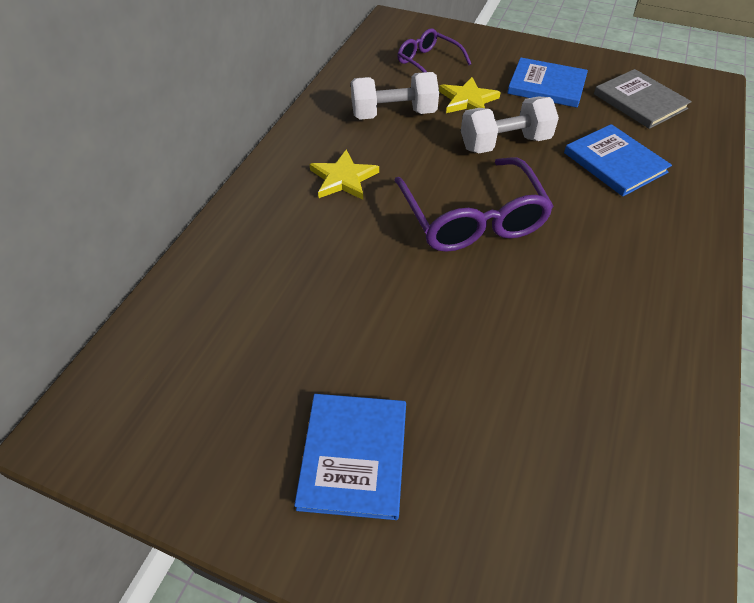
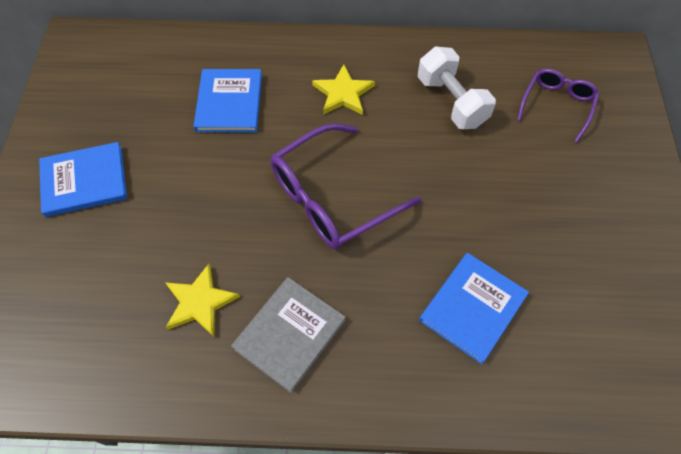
camera: 70 degrees right, 10 degrees up
yellow star [439,77,501,113] -> yellow star moved to [165,264,240,336]
white dumbbell [461,97,559,153] -> none
blue book [507,58,588,108] -> blue book moved to [193,69,262,132]
grey book [594,69,692,129] -> grey book moved to [231,277,346,393]

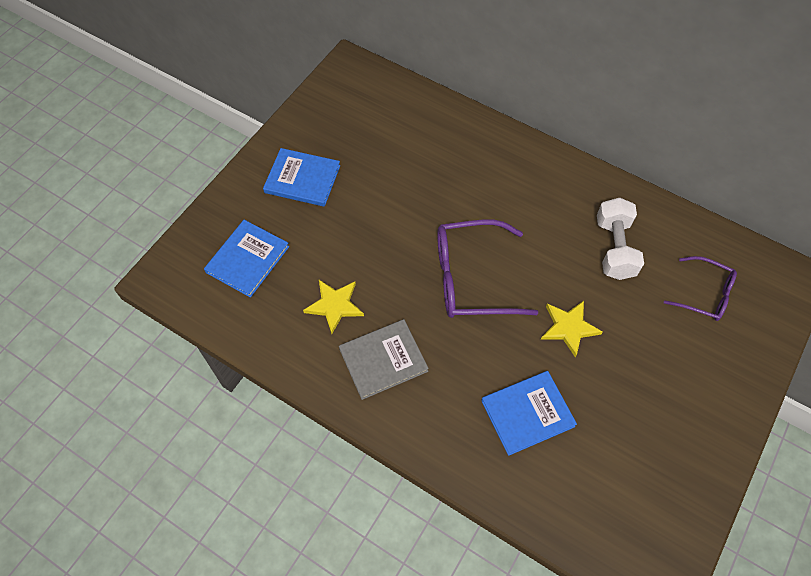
camera: 30 degrees right, 0 degrees up
blue book [193,69,262,132] -> blue book moved to [204,220,289,298]
yellow star [312,64,375,115] -> yellow star moved to [541,301,602,358]
purple glasses [517,68,599,143] -> purple glasses turned 60 degrees clockwise [664,256,737,321]

